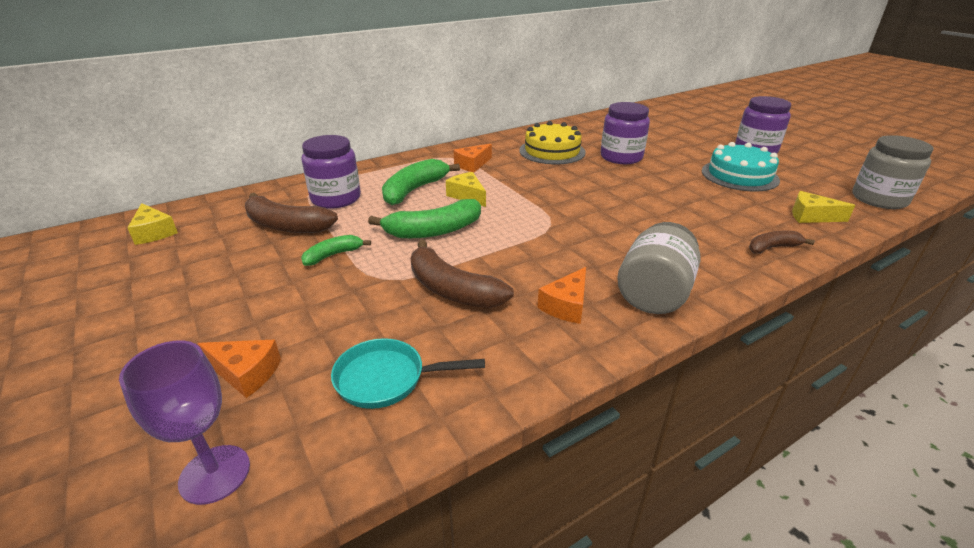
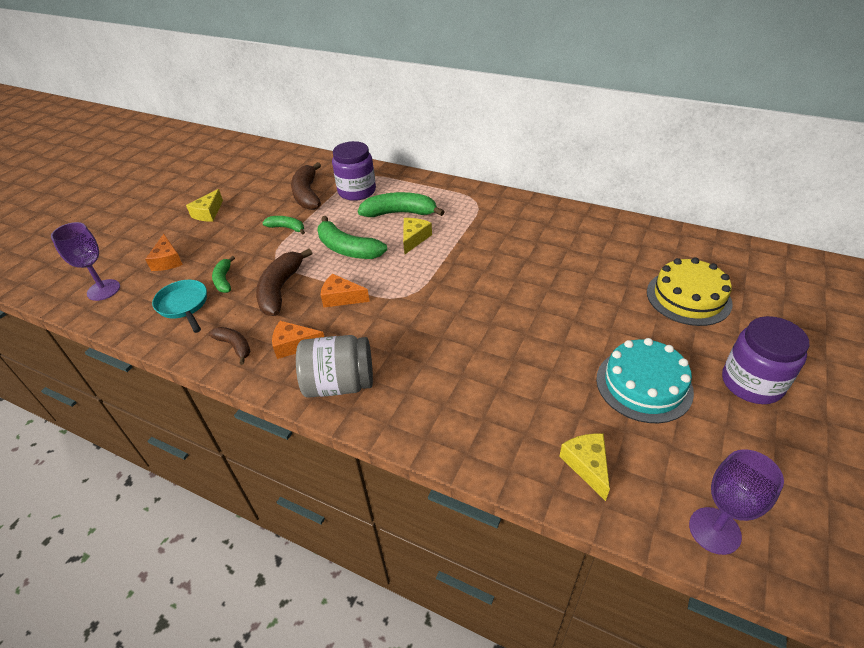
camera: 60 degrees right, 10 degrees up
yellow cheese [127,203,178,245] -> yellow cheese moved to [186,189,223,221]
orange cheese [454,144,492,173] -> orange cheese moved to [321,274,370,307]
yellow cake [519,121,586,164] -> yellow cake moved to [647,257,733,326]
purple jar [600,102,650,164] -> none
brown banana [749,231,815,254] -> brown banana moved to [209,327,250,365]
grey jar [853,135,934,209] -> purple goblet [689,449,784,555]
none -> green banana [212,256,235,293]

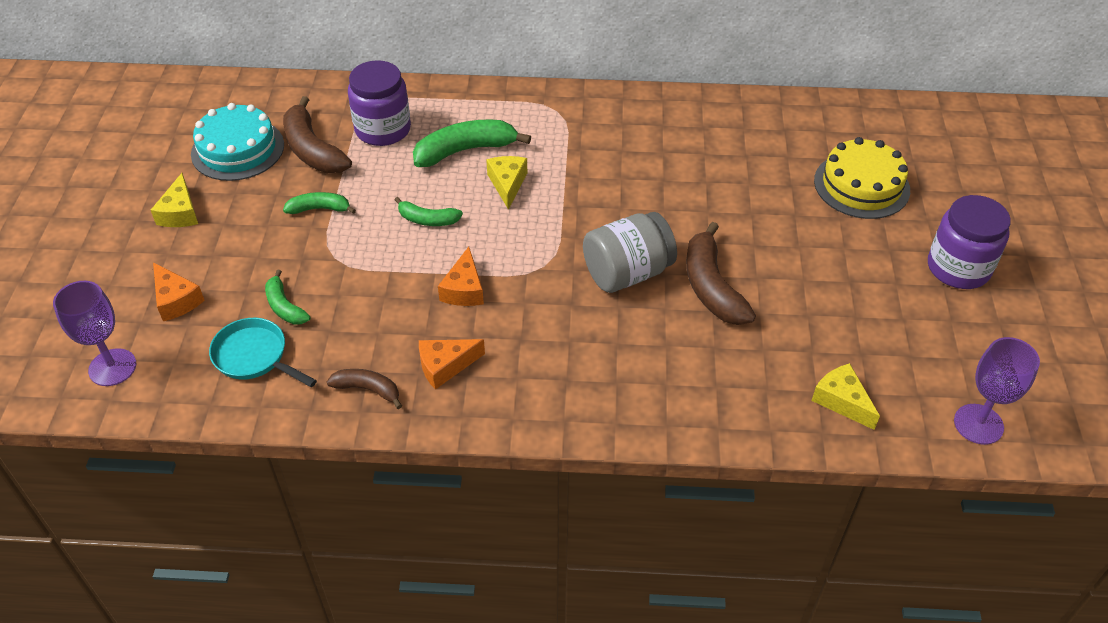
camera: 25 degrees left, 5 degrees up
brown banana [256,249,312,316] -> brown banana moved to [686,222,756,325]
grey jar [296,335,373,398] -> grey jar moved to [583,212,677,293]
green banana [317,216,387,259] -> green banana [395,197,463,226], size x0.57
orange cheese [321,274,370,307] -> orange cheese turned 75 degrees counterclockwise [438,247,484,306]
turquoise cake [596,338,694,423] -> turquoise cake moved to [191,103,284,181]

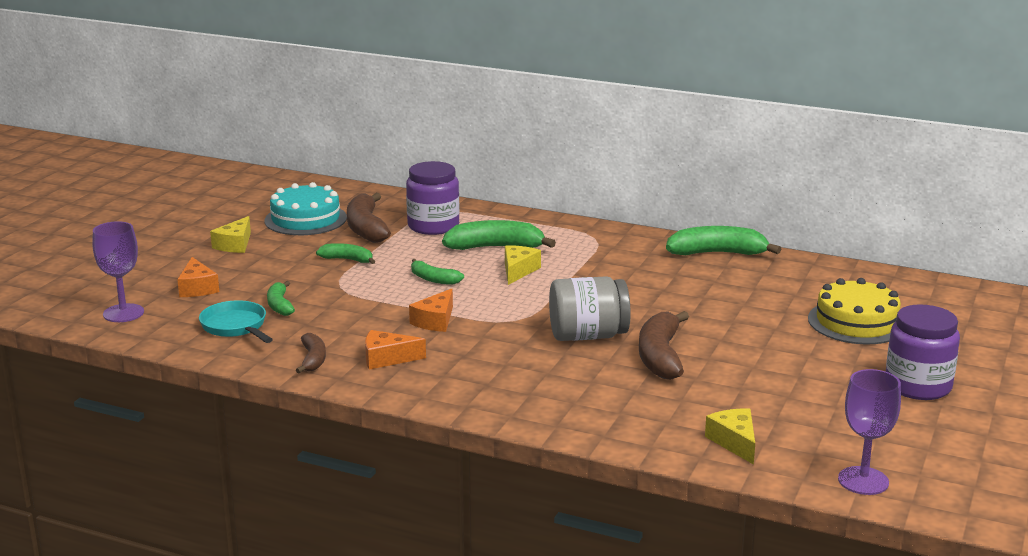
camera: 20 degrees right, 25 degrees down
brown banana [327,369,402,409] -> brown banana turned 45 degrees clockwise [296,333,326,373]
none -> green banana [666,226,781,255]

